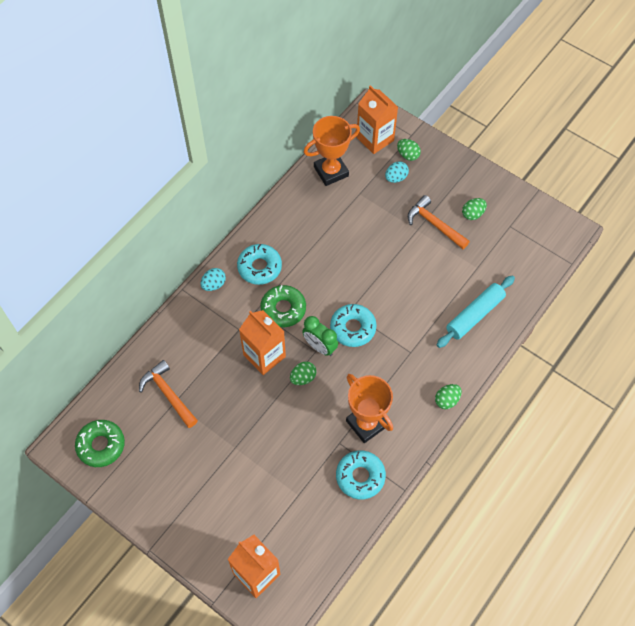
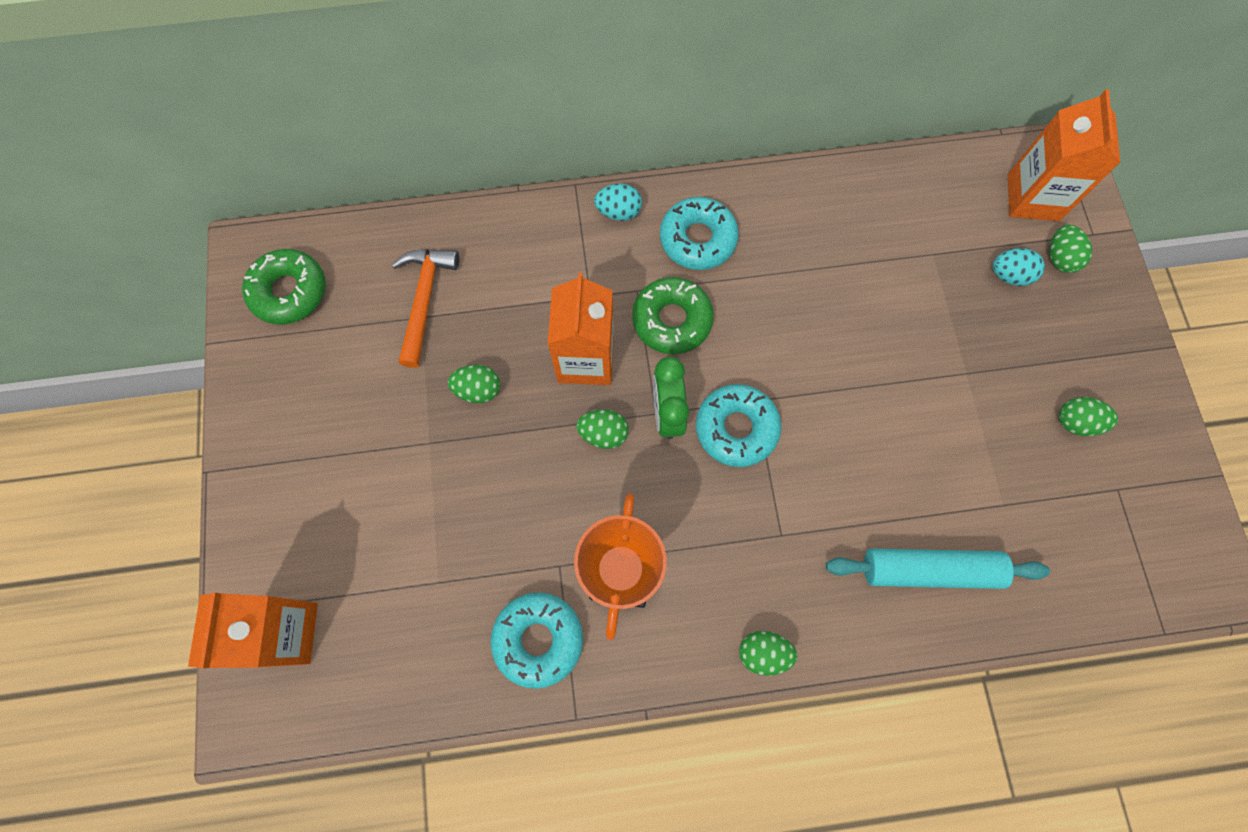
camera: 45 degrees right, 10 degrees up
orange trophy [304,116,360,186] -> none
orange hammer [408,195,470,249] -> none
none -> green egg [448,365,500,403]

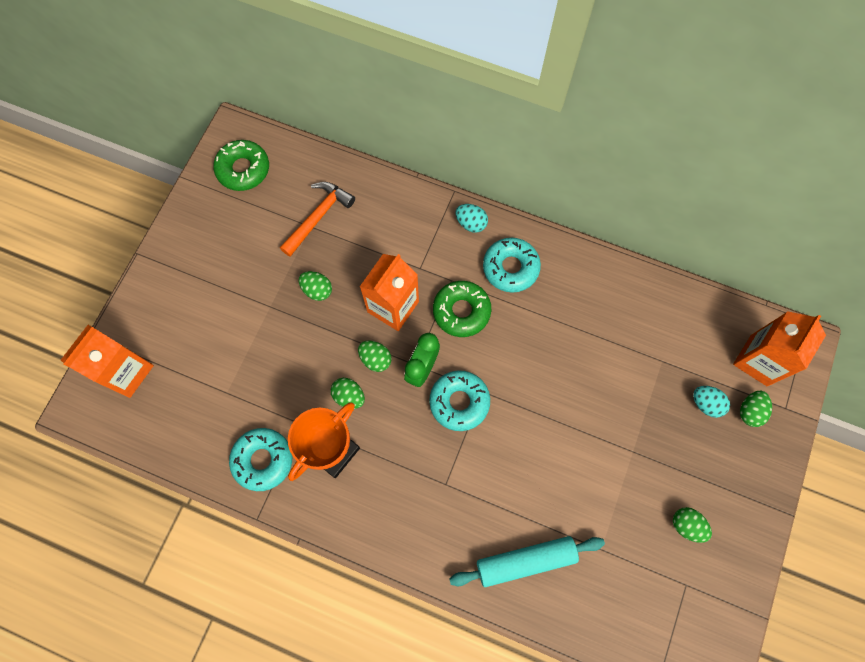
camera: 30 degrees right, 0 degrees up
green egg [739,631,797,676] -> green egg moved to [331,378,365,409]
turquoise rolling pin [826,548,1050,589] -> turquoise rolling pin turned 45 degrees counterclockwise [450,536,605,587]

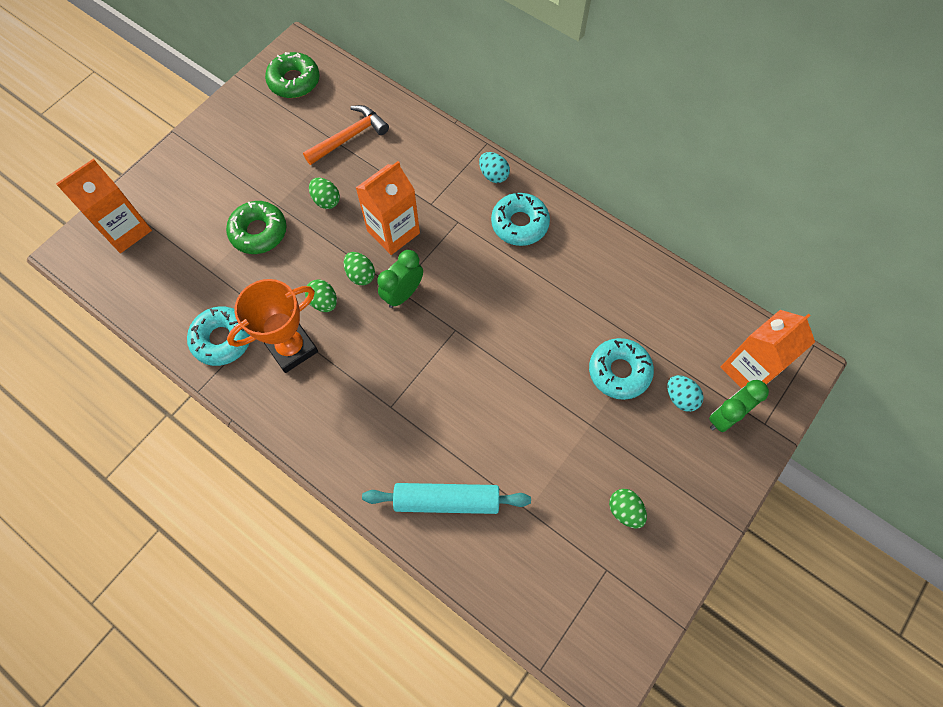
camera: 15 degrees right, 5 degrees down
turquoise donut [429,371,490,431] -> turquoise donut moved to [589,338,654,400]
green donut [433,281,491,337] -> green donut moved to [226,201,287,254]
green egg [740,391,772,427] -> green clock [709,380,769,432]

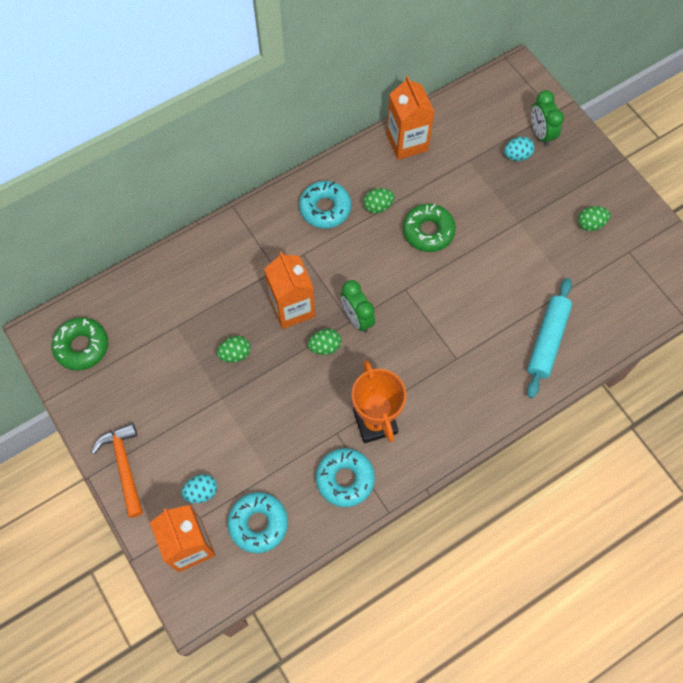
camera: 70 degrees left, 0 degrees up
green donut [226,201,287,254] -> green donut moved to [403,204,456,252]
orange hammer [303,105,389,165] -> orange hammer moved to [91,423,143,518]
green egg [305,279,337,312] -> green egg moved to [363,188,395,213]
turquoise egg [479,152,510,183] -> turquoise egg moved to [181,474,217,503]
turquoise donut [589,338,654,400] -> turquoise donut moved to [227,492,288,553]
orange carton [721,310,815,388] -> orange carton moved to [386,76,434,160]

